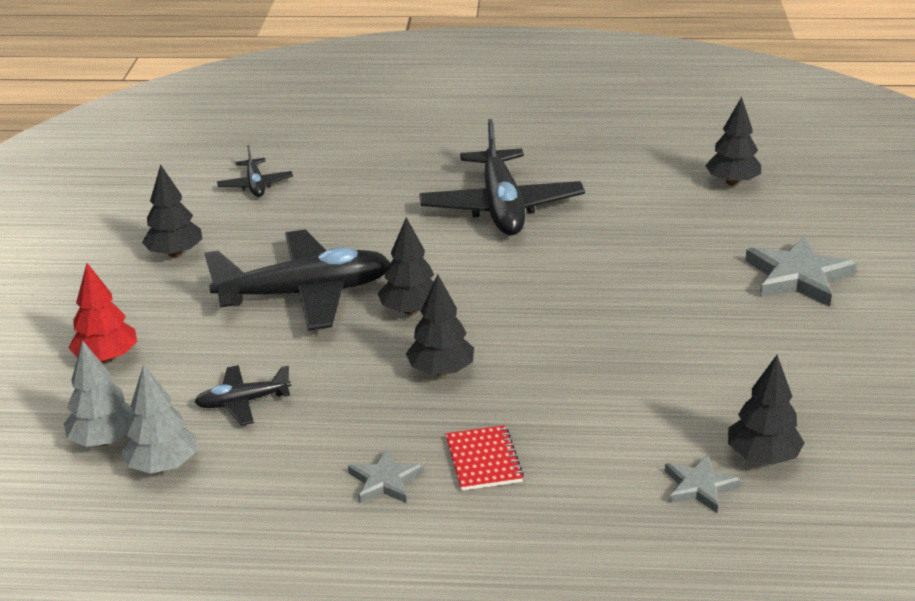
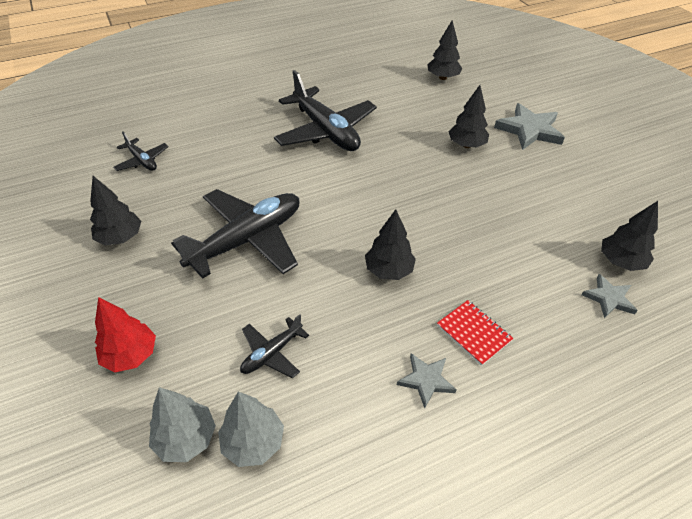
camera: 30 degrees left, 15 degrees up
black tree [378,217,434,315] -> black tree moved to [448,85,489,148]

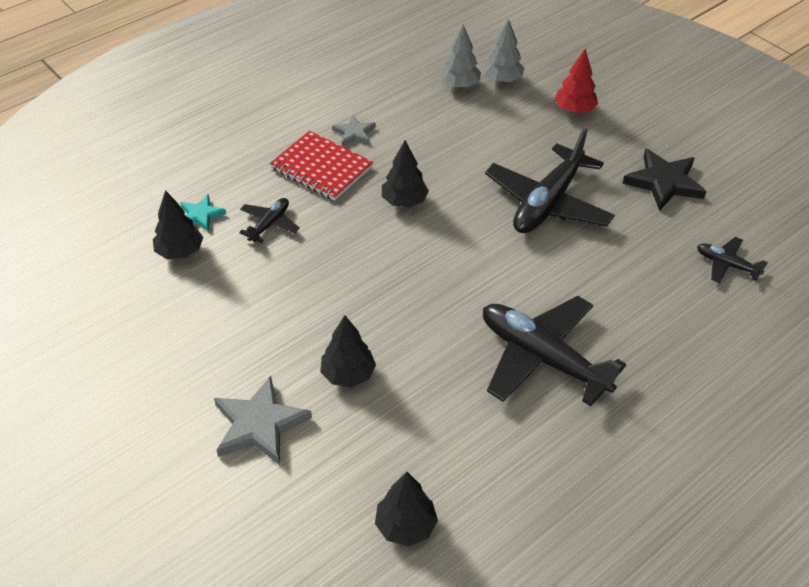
camera: 165 degrees right, 0 degrees up
black tree [90,176,141,246] -> black star [622,148,706,210]
black plane [240,314,309,378] -> black plane moved to [239,198,300,243]
red notebook [437,300,513,366] -> red notebook [270,131,373,201], size x1.63
grey star [582,274,638,318] -> turquoise star [180,194,226,231]

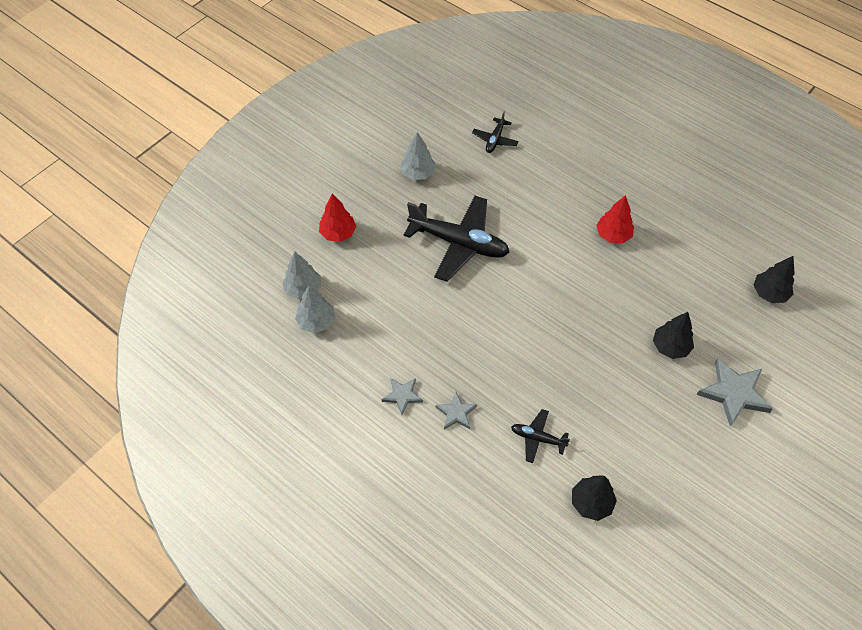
camera: 100 degrees left, 10 degrees up
turquoise star [180,194,226,231] -> none
red notebook [270,131,373,201] -> grey star [435,392,477,430]
black tree [382,140,429,208] -> none
black plane [483,296,626,406] -> red tree [597,195,634,243]
black star [622,148,706,210] -> grey tree [400,132,435,180]

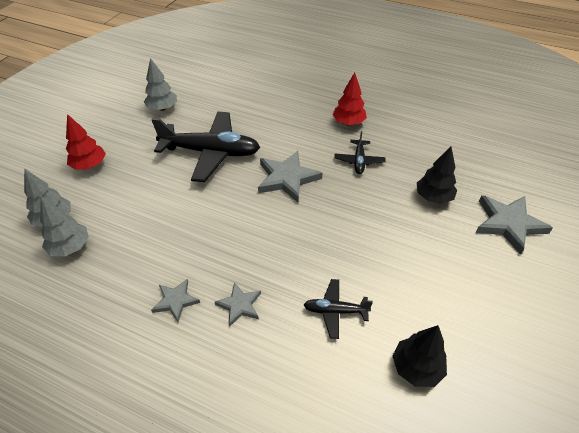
camera: 15 degrees left, 10 degrees down
black plane [472,112,519,153] -> black plane moved to [334,131,386,174]
black tree [753,256,795,303] -> none
none -> grey star [258,151,322,202]

